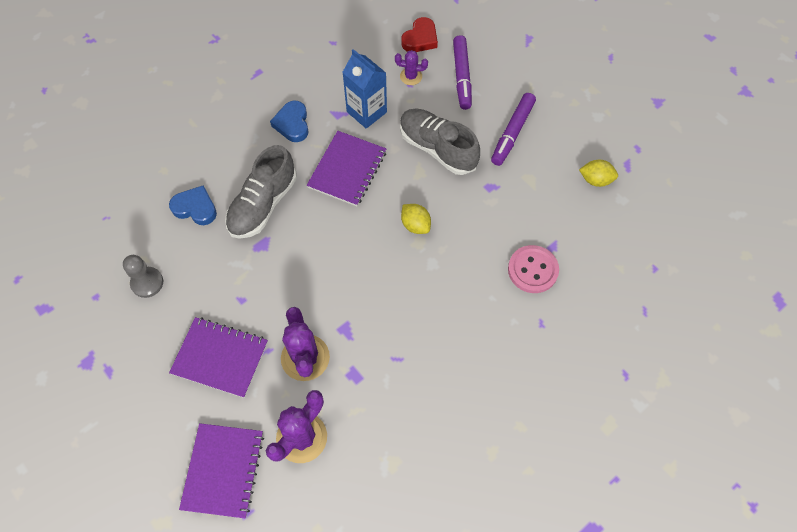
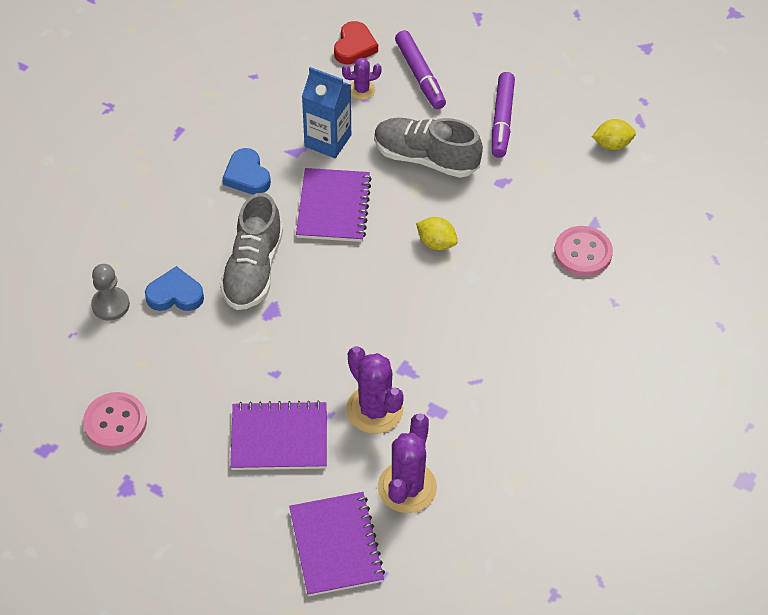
camera: 20 degrees left, 10 degrees down
grey pawn [123,255,163,298] -> grey pawn moved to [91,264,130,321]
none -> pink button [83,392,147,450]

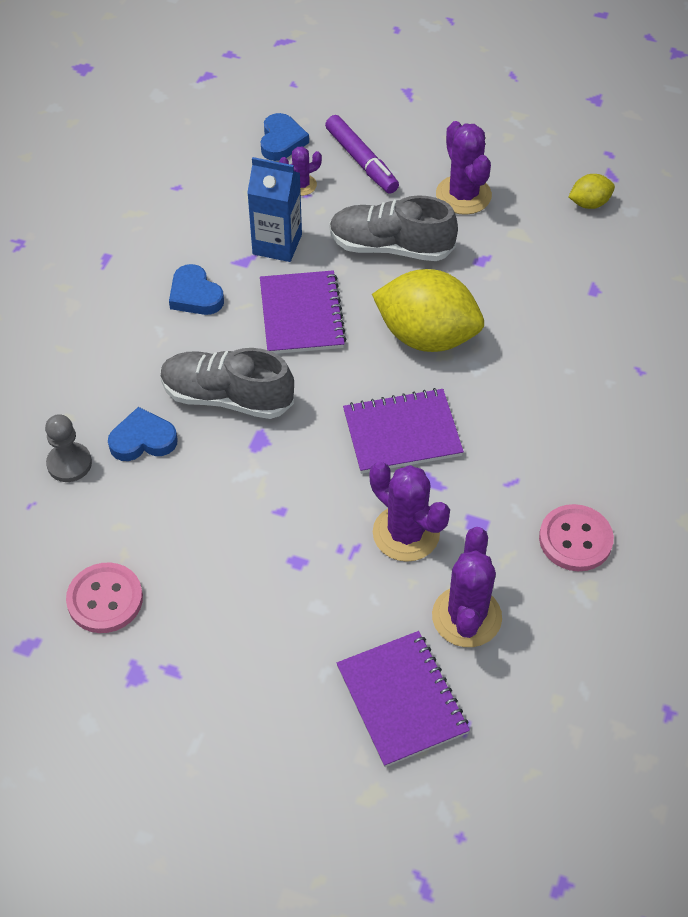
camera: 10 degrees left, 0 degrees up
grey shoe [220,193,283,310] -> grey shoe turned 105 degrees clockwise [161,348,294,419]
purple notebook [230,400,327,470] -> purple notebook moved to [343,388,464,474]
red heart [334,21,378,64] -> blue heart [260,113,309,161]
yellow lemon [416,217,458,250] -> yellow lemon [372,269,484,352], size x2.16
purple marker [492,72,515,158] -> purple cactus [436,121,492,215]
pink button [554,226,613,276] -> pink button moved to [539,504,614,571]

